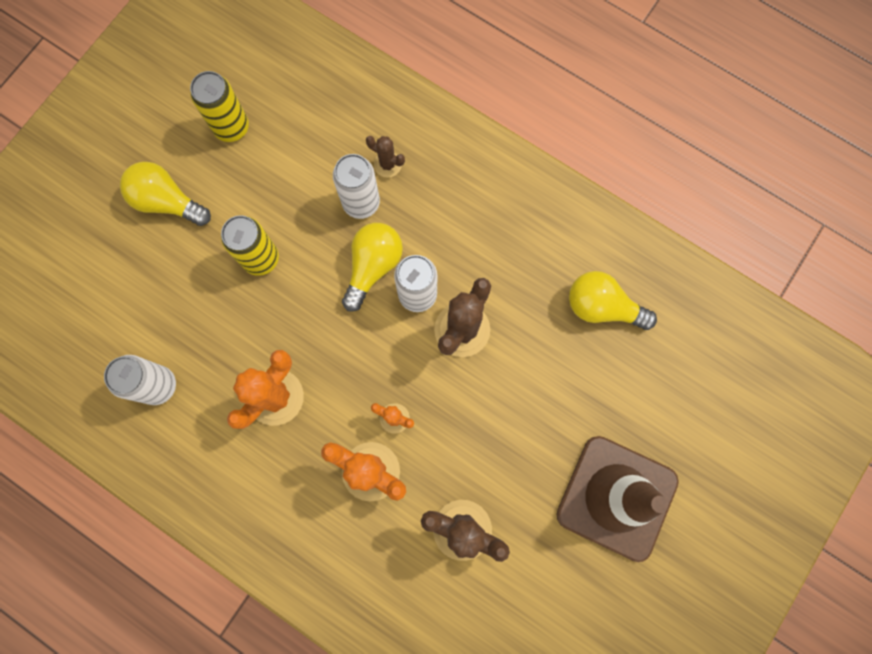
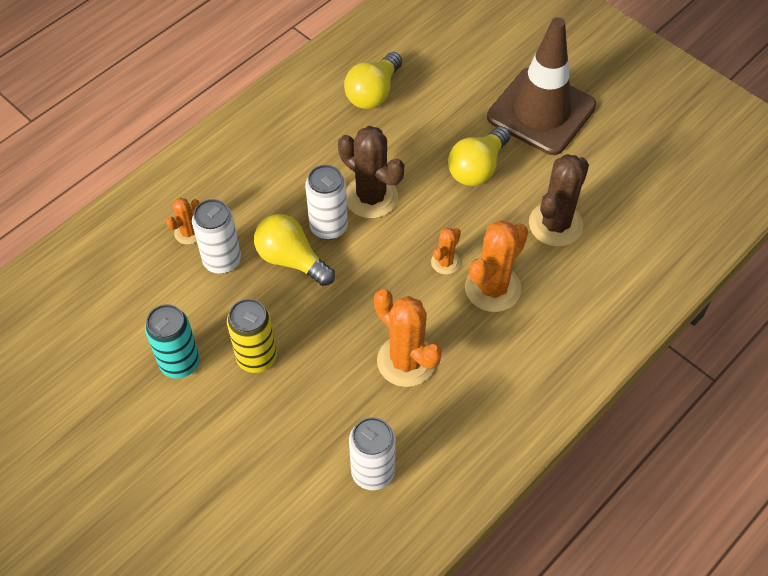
camera: 80 degrees left, 20 degrees down
yellow light bulb [120,162,211,226] -> yellow light bulb moved to [448,126,510,186]
yellow can [190,71,249,142] -> none
brown cactus [366,136,405,177] -> orange cactus [166,198,199,245]
none -> turquoise can [145,304,200,379]

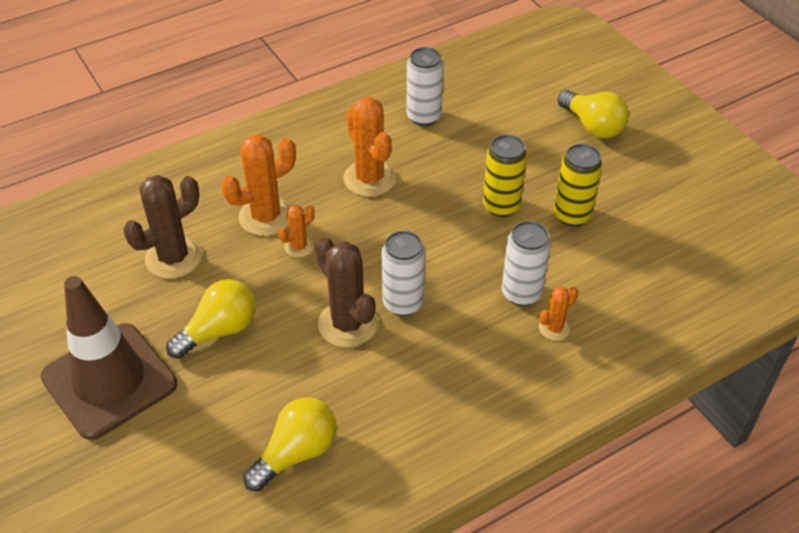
camera: 165 degrees left, 10 degrees down
turquoise can [145,304,200,379] -> yellow can [554,144,602,226]
yellow light bulb [254,214,335,286] -> yellow light bulb moved to [558,90,629,138]

